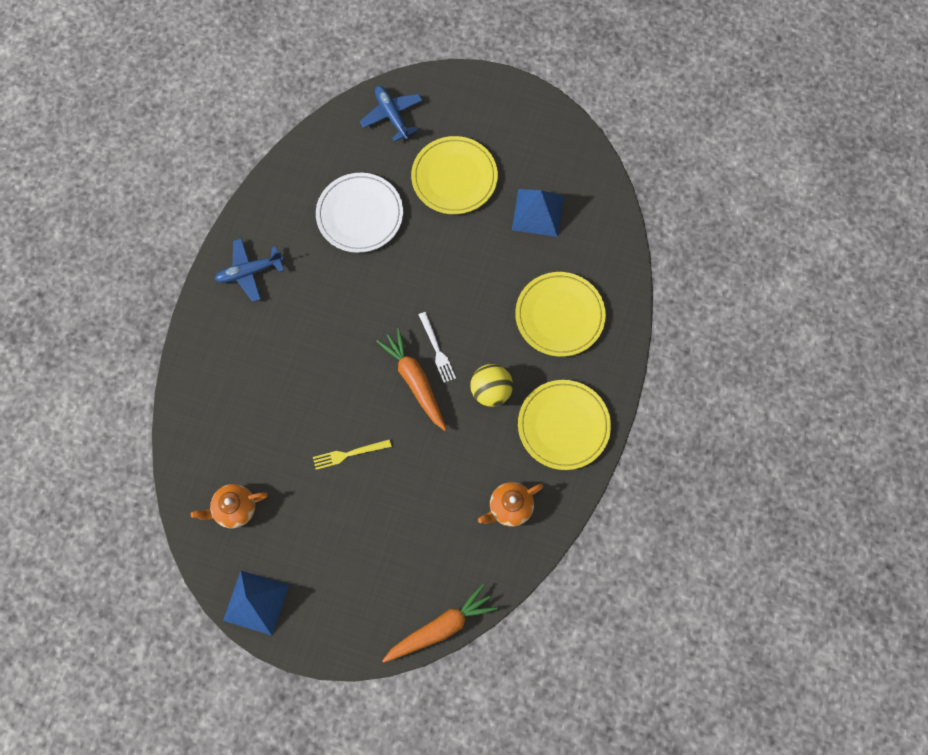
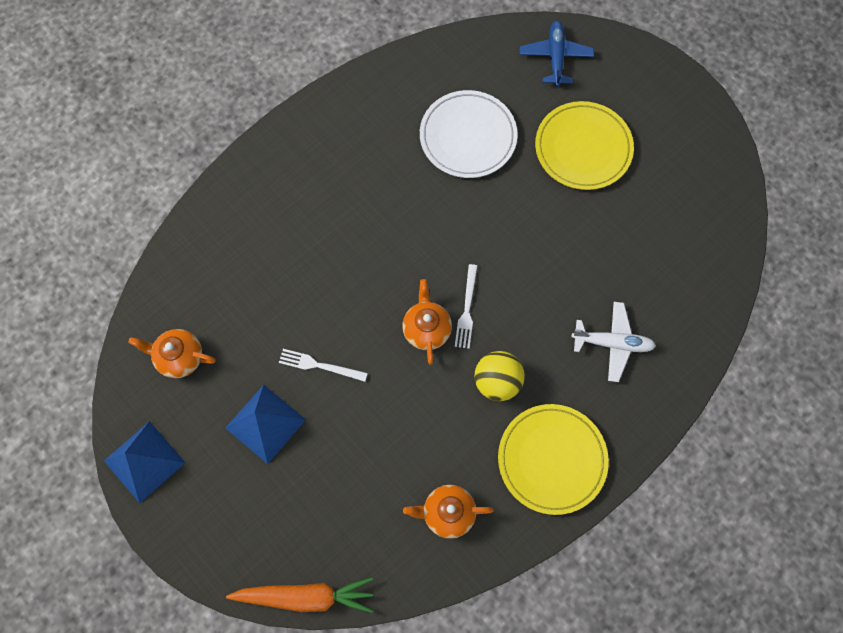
camera: 30 degrees right, 0 degrees up
blue plane [215,238,284,302] -> none
yellow fork [313,439,392,470] -> white fork [279,349,368,382]
orange carrot [376,328,447,431] -> orange teapot [402,279,452,365]
blue pyramid [512,189,564,237] -> blue pyramid moved to [225,385,306,464]
yellow plate [515,272,606,357] -> white plane [571,302,656,382]

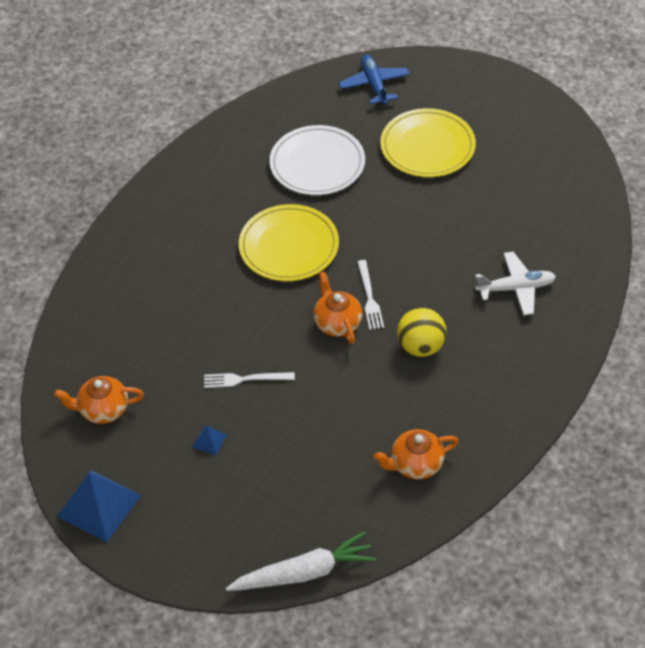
camera: 15 degrees left, 20 degrees down
blue pyramid [225,385,306,464] -> blue pyramid [193,426,227,455], size x0.45
orange carrot [226,577,373,613] -> white carrot [226,531,376,591]
yellow plate [498,404,609,515] -> yellow plate moved to [239,204,339,281]

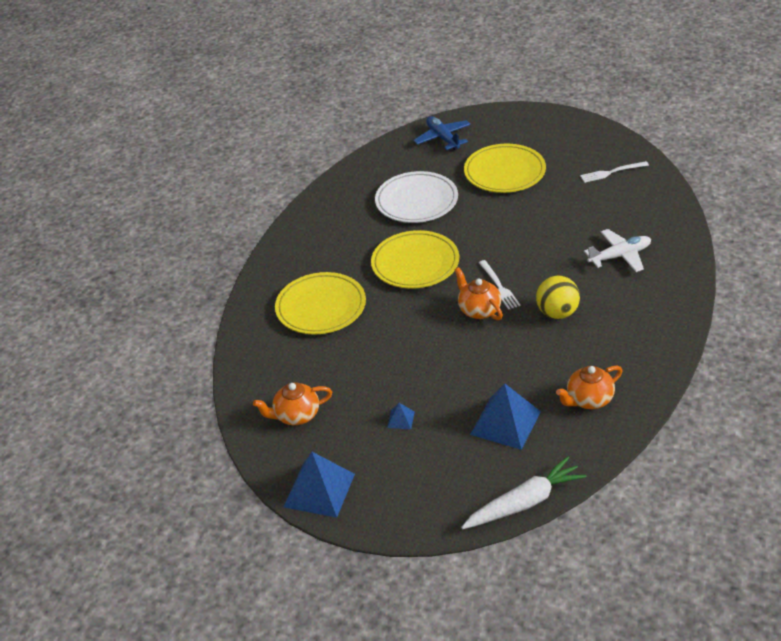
camera: 10 degrees left, 10 degrees down
white fork [204,372,295,388] -> white fork moved to [580,161,649,183]
none -> yellow plate [275,272,366,335]
none -> blue pyramid [470,383,541,450]

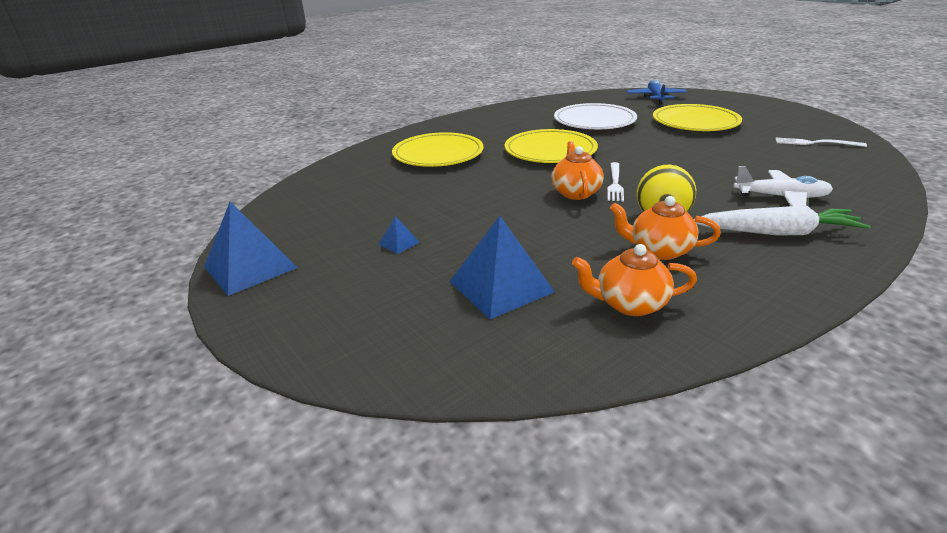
camera: 30 degrees right, 10 degrees down
orange teapot [253,382,332,425] -> orange teapot moved to [610,196,721,260]
white carrot [461,456,586,529] -> white carrot moved to [694,205,871,235]

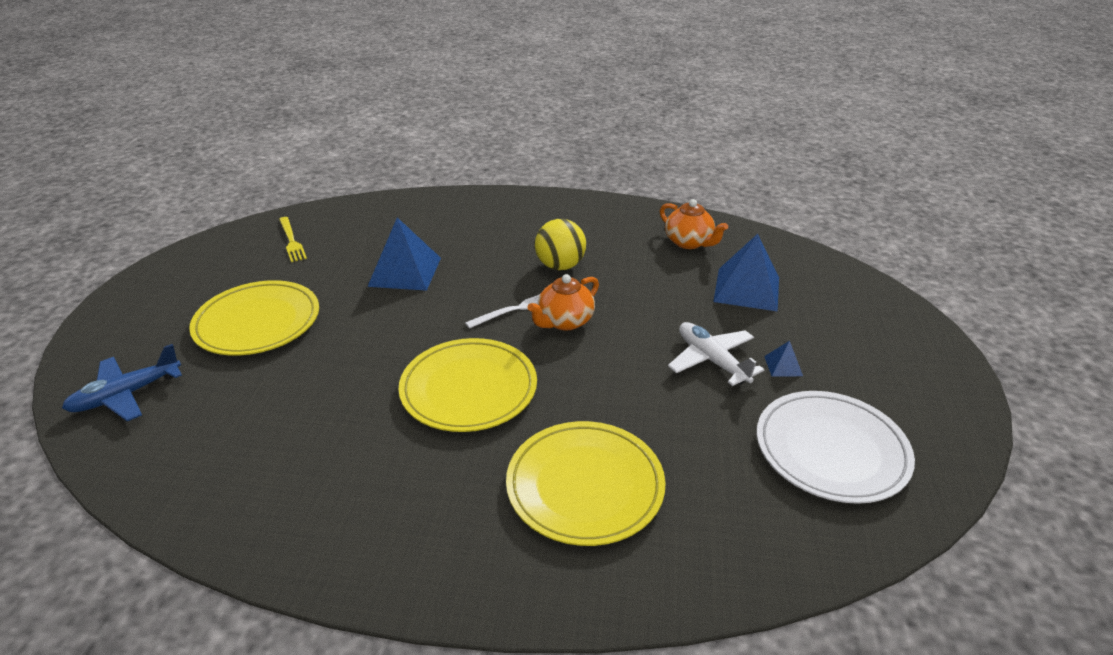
camera: 135 degrees left, 5 degrees up
blue pyramid [204,202,298,296] -> blue pyramid moved to [367,217,441,291]
white plate [554,103,637,129] -> white plate moved to [757,391,915,504]
orange teapot [610,196,721,260] -> none
white carrot [694,205,871,235] -> none
white plane [734,166,833,206] -> white plane moved to [668,322,764,386]
white fork [775,138,867,147] -> yellow fork [279,217,307,262]

